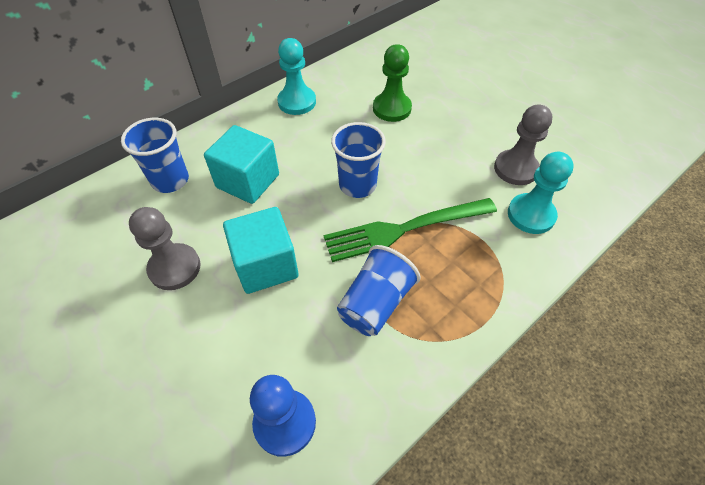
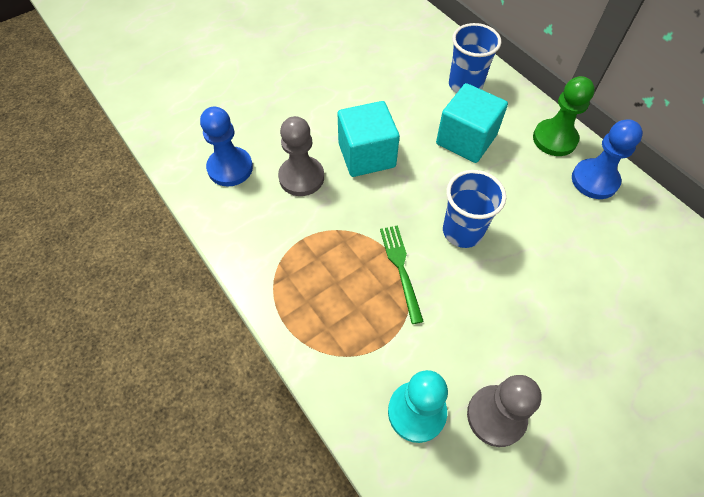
camera: 95 degrees right, 5 degrees up
grey pawn [129,207,201,290] -> grey pawn moved to [278,116,324,196]
turquoise pawn [277,38,316,115] -> blue pawn [572,119,643,199]
green fork [324,198,497,262] -> green fork [380,226,424,324], size x0.58
blue cup [337,245,421,336] -> none
green pawn [373,44,412,122] -> green pawn moved to [533,76,595,156]

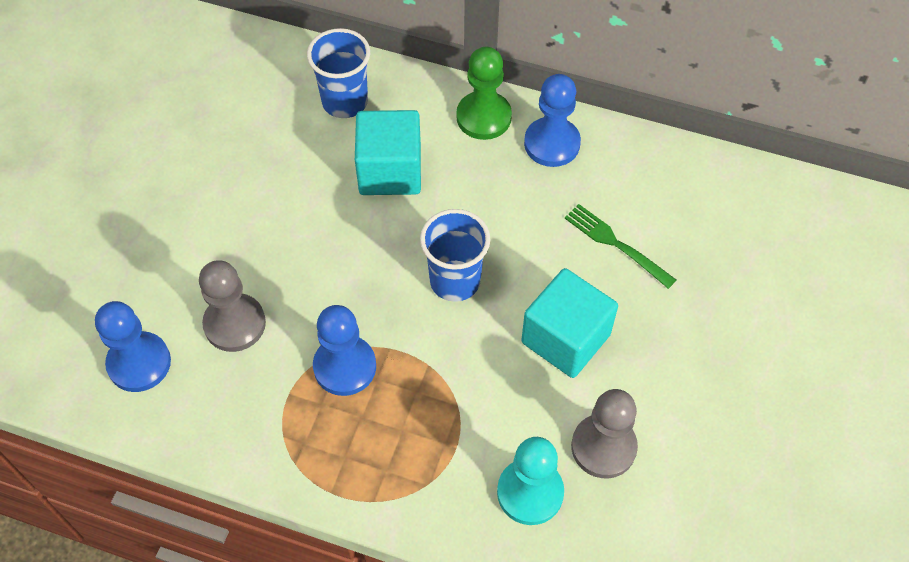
camera: 35 degrees left, 0 degrees up
turquoise cube [338,101,400,177] -> turquoise cube moved to [521,268,618,378]
green fork [380,226,424,324] -> green fork moved to [565,204,676,289]
none -> blue pawn [313,305,376,396]

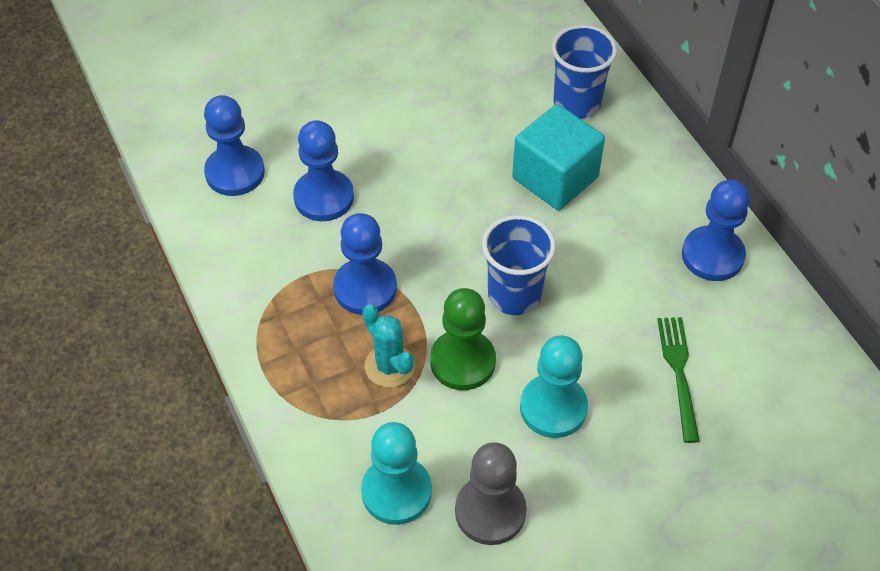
camera: 45 degrees right, 5 degrees down
grey pawn [199,260,266,352] -> blue pawn [293,120,354,221]
green pawn [456,47,512,140] -> green pawn moved to [430,288,496,390]
turquoise cube [521,268,618,378] -> turquoise pawn [520,335,588,438]
none -> turquoise cactus [362,304,415,388]

